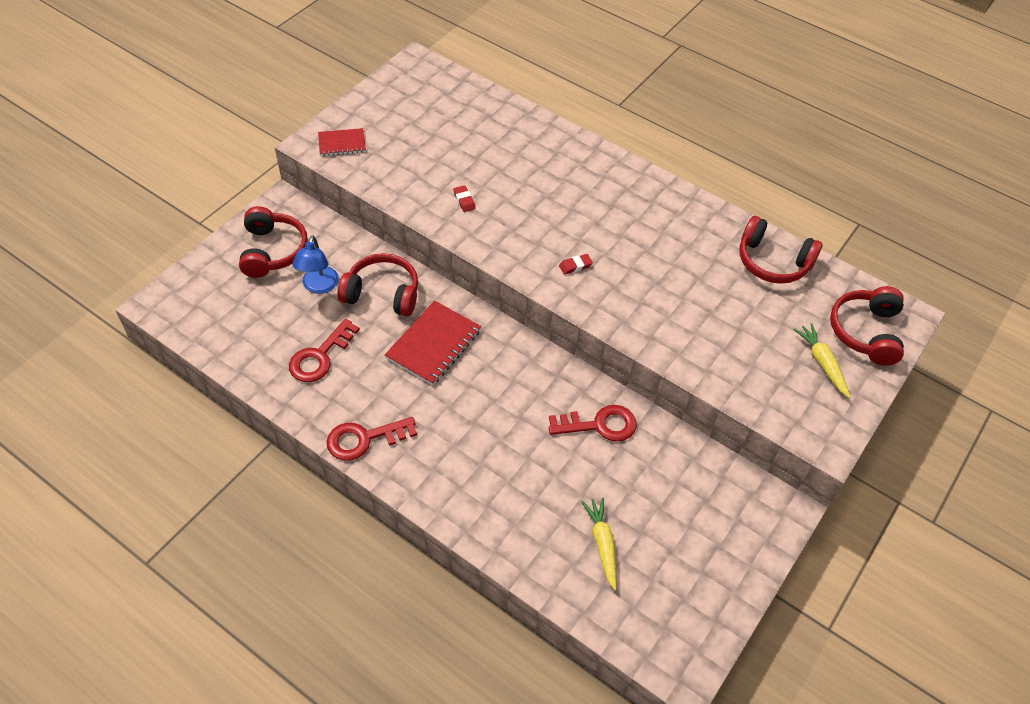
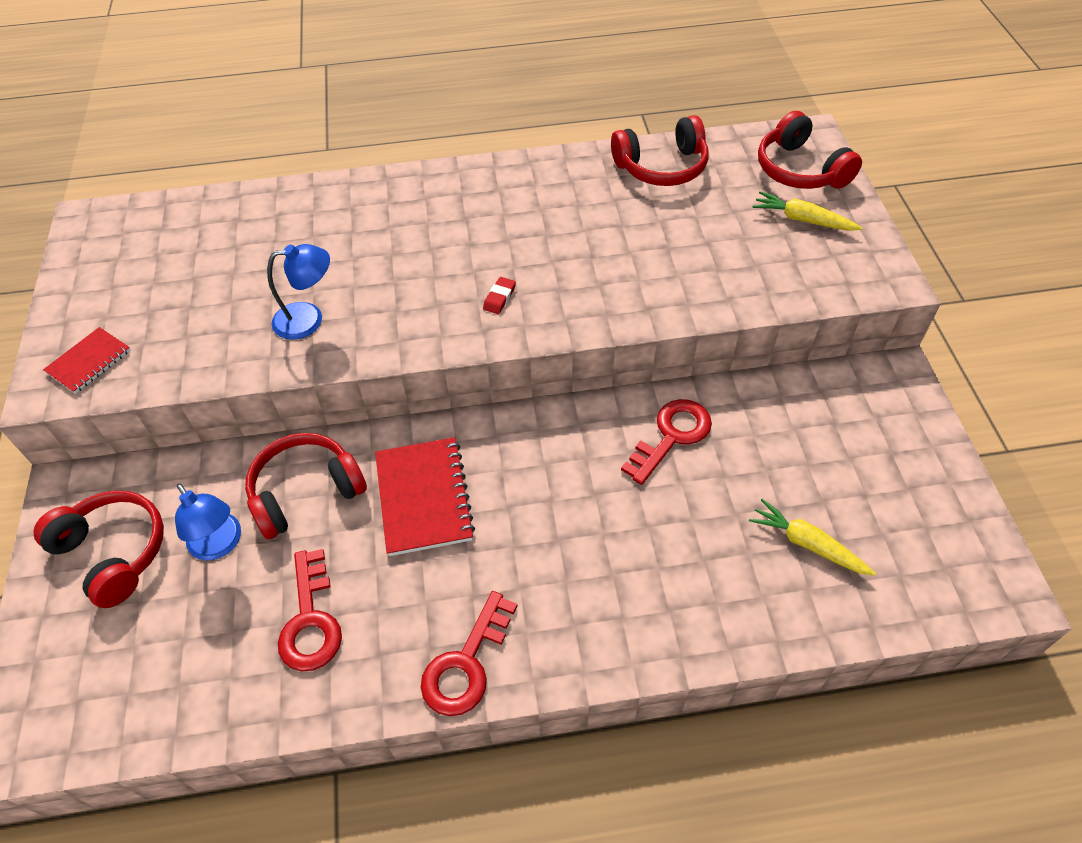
camera: 40 degrees left, 0 degrees up
red eraser [453,185,476,212] -> blue lamp [267,244,330,340]

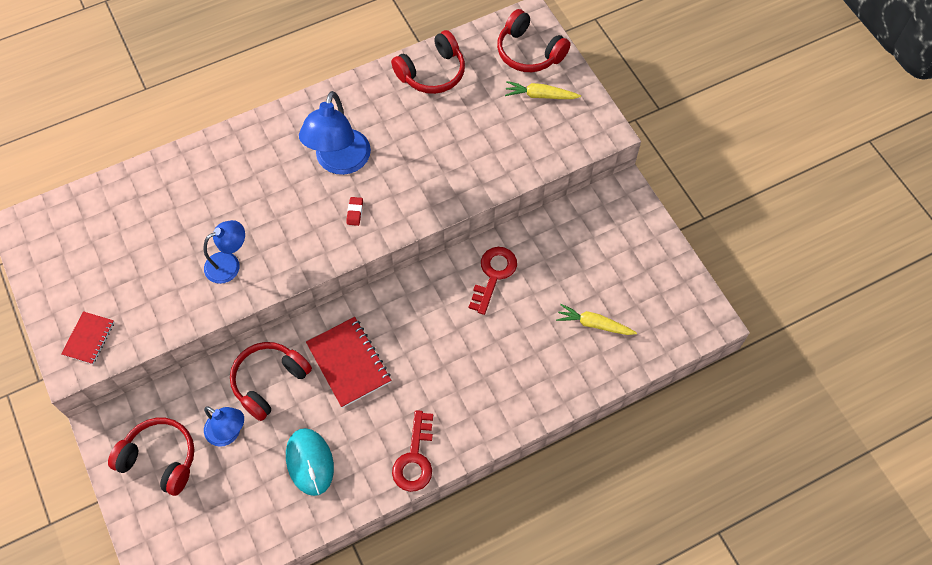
camera: 20 degrees left, 10 degrees up
red key [278,549,342,672] -> turquoise mouse [286,428,334,496]
none -> blue lamp [299,91,371,175]

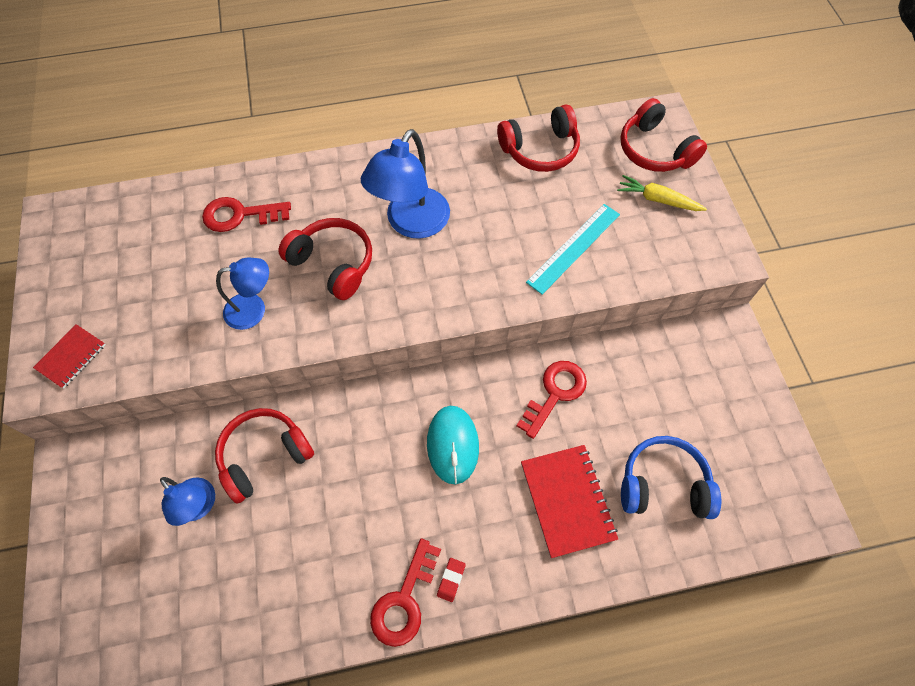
camera: 15 degrees right, 0 degrees up
red headphones [108,418,195,496] -> red headphones moved to [278,218,372,300]
turquoise mouse [286,428,334,496] -> turquoise mouse moved to [427,406,479,484]
red notebook [306,317,391,408] -> red notebook moved to [521,445,618,558]
red eraser [347,197,363,226] -> red eraser moved to [437,558,466,602]
yellow carrot [556,304,637,335] -> blue headphones [621,436,721,519]
none -> red key [202,197,291,232]
none -> turquoise ruler [526,204,620,295]

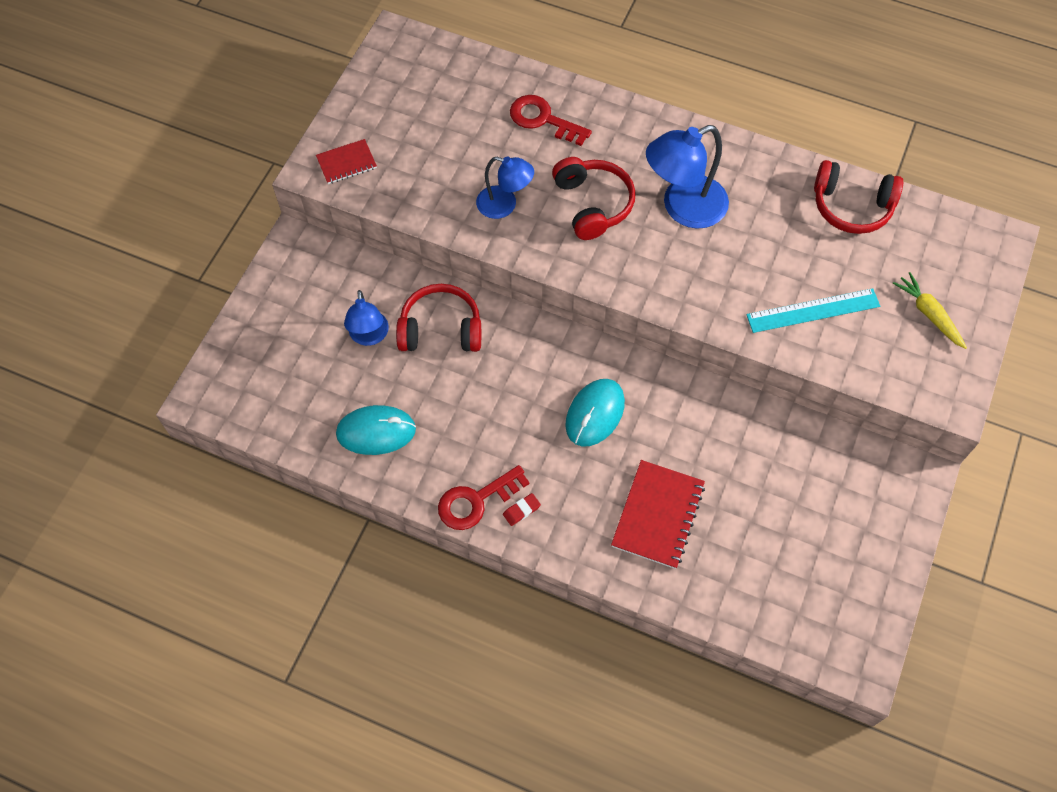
camera: 35 degrees right, 0 degrees up
red key [516,361,587,439] -> none
red headphones [621,98,707,172] -> none
blue headphones [621,436,721,519] -> none
none -> turquoise mouse [336,405,416,455]

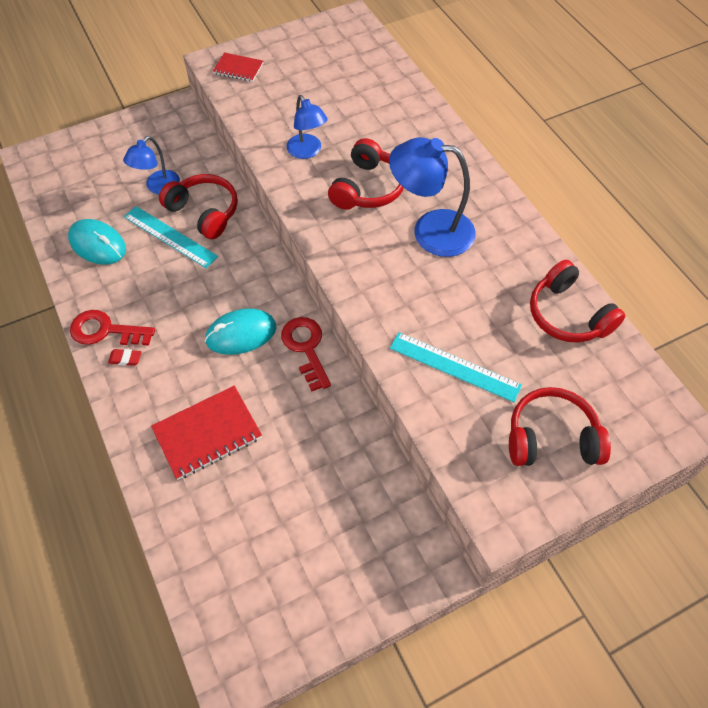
camera: 40 degrees right, 5 degrees down
red key [510,95,592,146] -> red key moved to [281,317,331,392]
yellow carrot [893,272,967,349] -> red headphones [509,387,611,466]
none -> turquoise ruler [124,206,218,268]

